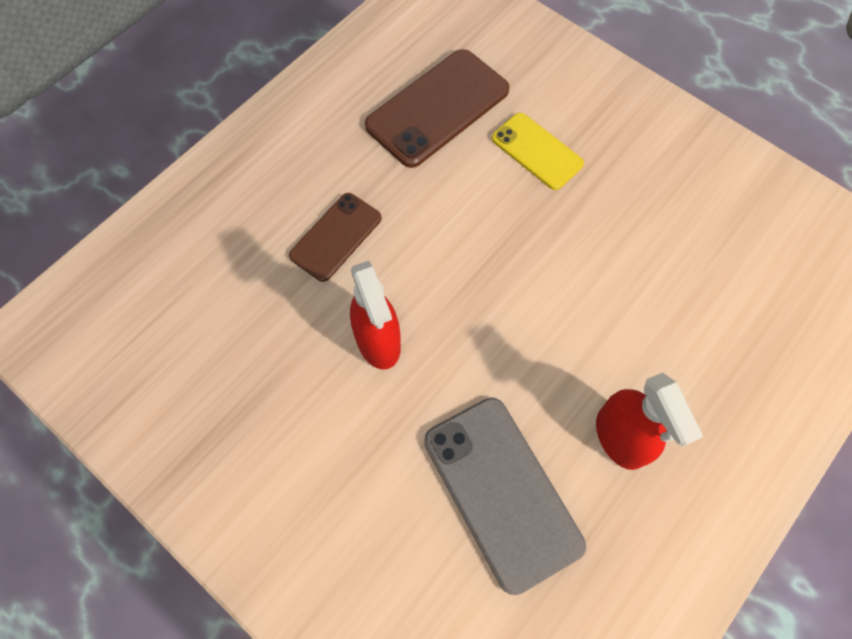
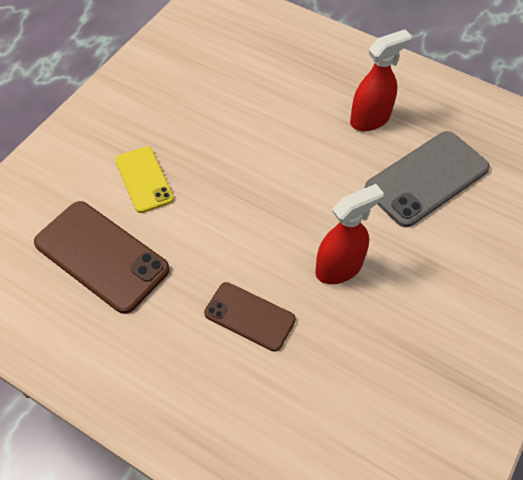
camera: 100 degrees left, 10 degrees down
yellow phone [492,113,584,190] -> yellow phone turned 60 degrees counterclockwise [115,146,174,213]

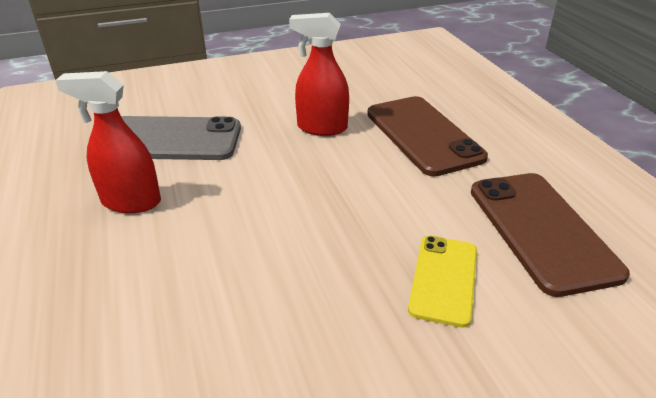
camera: 140 degrees left, 20 degrees down
brown phone [204,282,296,352] -> brown phone [367,96,488,177], size x1.63

